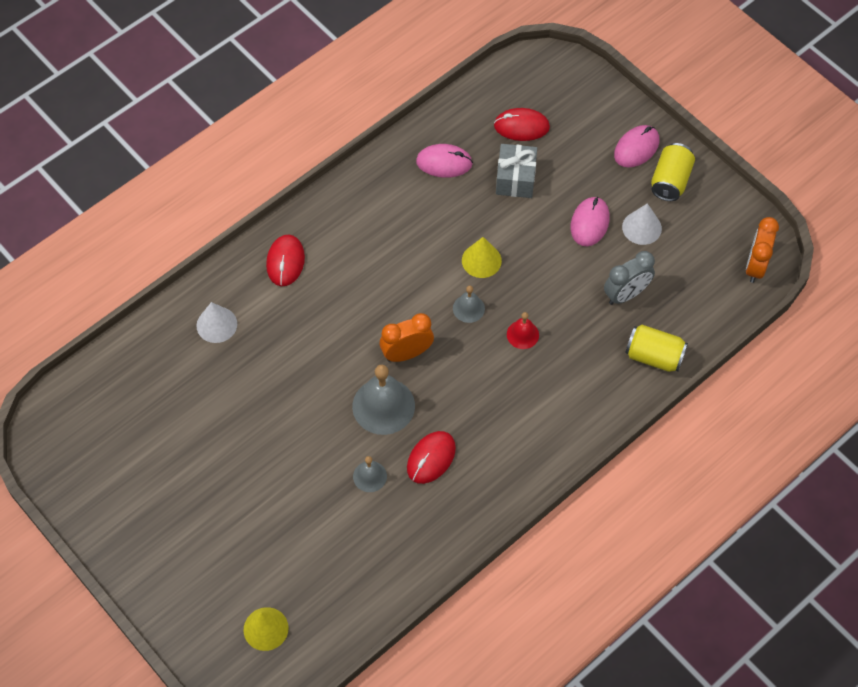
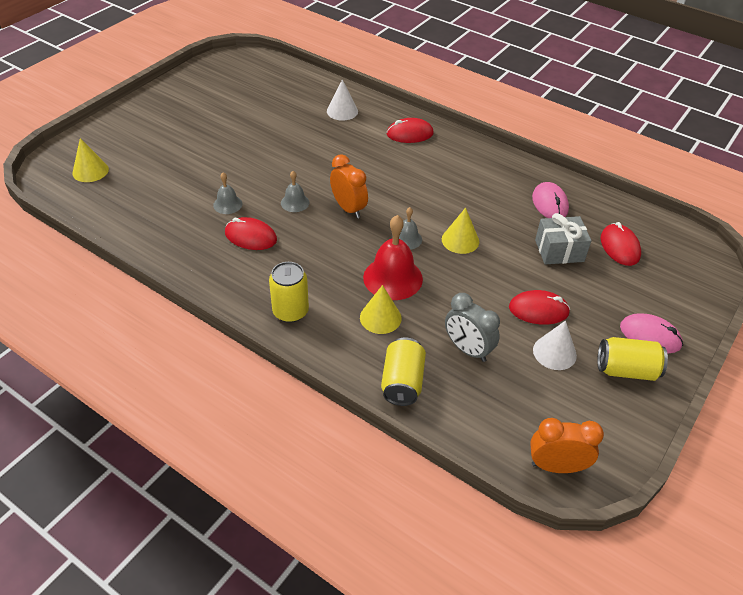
camera: 75 degrees right, 15 degrees down
grey bell [352,365,415,435] -> grey bell [281,171,310,212], size x0.53
red bell [507,312,539,349] -> red bell [363,215,423,300], size x1.89
pink mouse [571,197,610,246] -> red mouse [509,290,570,325]
none -> yellow can [269,262,309,323]
none -> yellow cone [360,285,402,334]

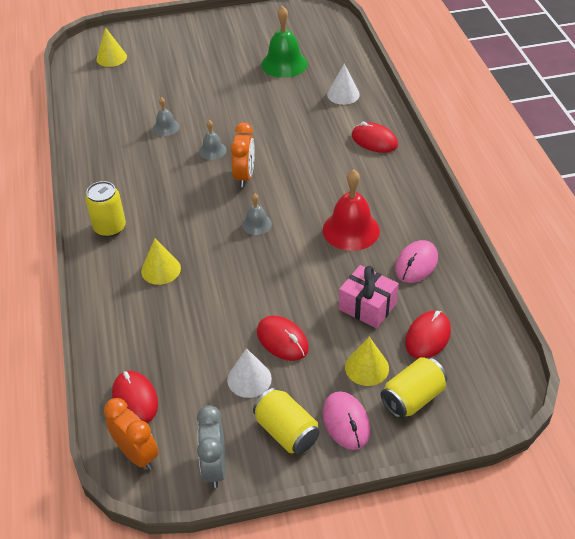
camera: 45 degrees right, 0 degrees up
red mouse [225,217,277,250] -> red mouse moved to [112,371,158,423]
red bell [363,215,423,300] -> red bell moved to [323,169,380,251]
yellow can [381,337,426,406] -> yellow can moved to [381,357,447,419]
yellow cone [442,208,479,254] -> yellow cone moved to [345,337,389,386]
grey clock [445,293,500,362] -> grey clock moved to [197,405,225,488]
grey gift [535,213,592,264] -> pink gift [339,265,399,329]
none -> green bell [261,6,308,78]

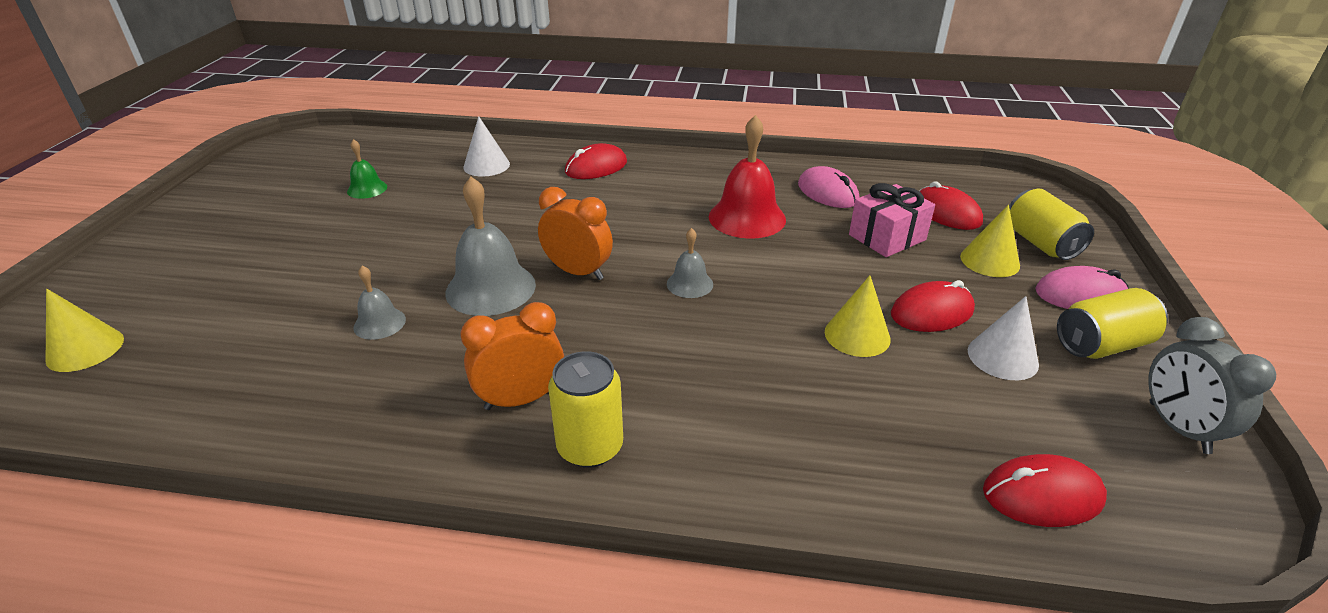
camera: 70 degrees left, 10 degrees down
orange clock [104,398,159,470] -> orange clock moved to [461,302,564,410]
yellow cone [141,239,181,285] -> yellow cone moved to [825,275,891,357]
grey clock [197,405,225,488] -> grey clock turned 60 degrees clockwise [1148,317,1276,454]
grey bell [199,120,226,160] -> grey bell [445,177,536,316], size x1.89
green bell [261,6,308,78] -> green bell [347,139,387,199], size x0.53

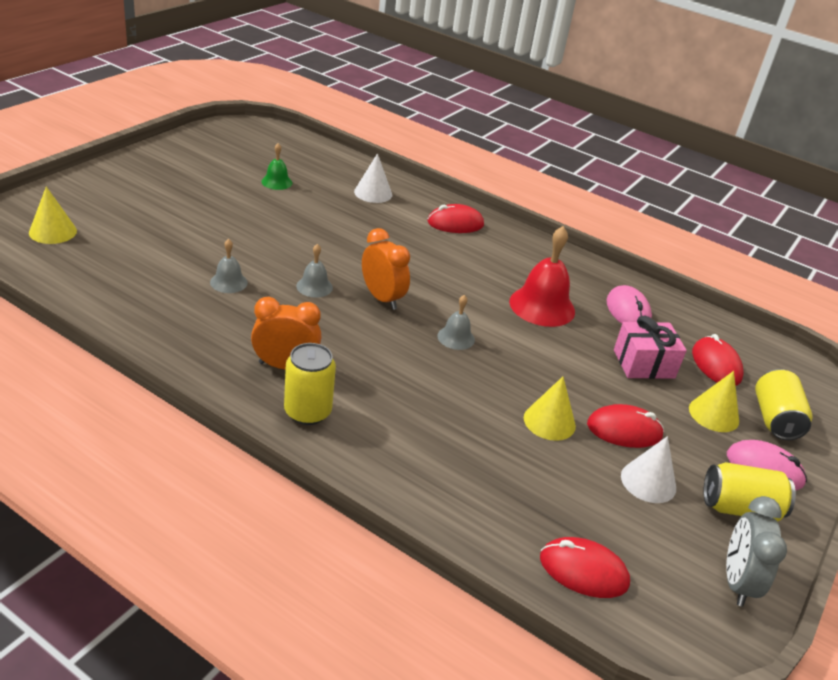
camera: 20 degrees right, 0 degrees up
grey bell [445,177,536,316] -> grey bell [296,244,333,297], size x0.53

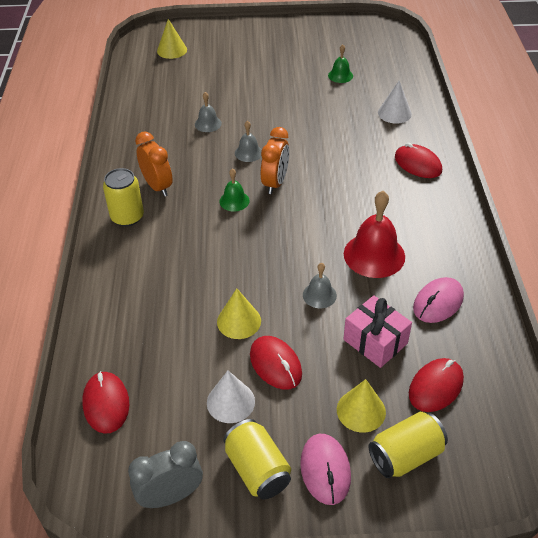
camera: 60 degrees right, 10 degrees up
grey bell [437,295,475,350] -> grey bell moved to [303,263,337,308]
none -> green bell [219,168,250,212]

